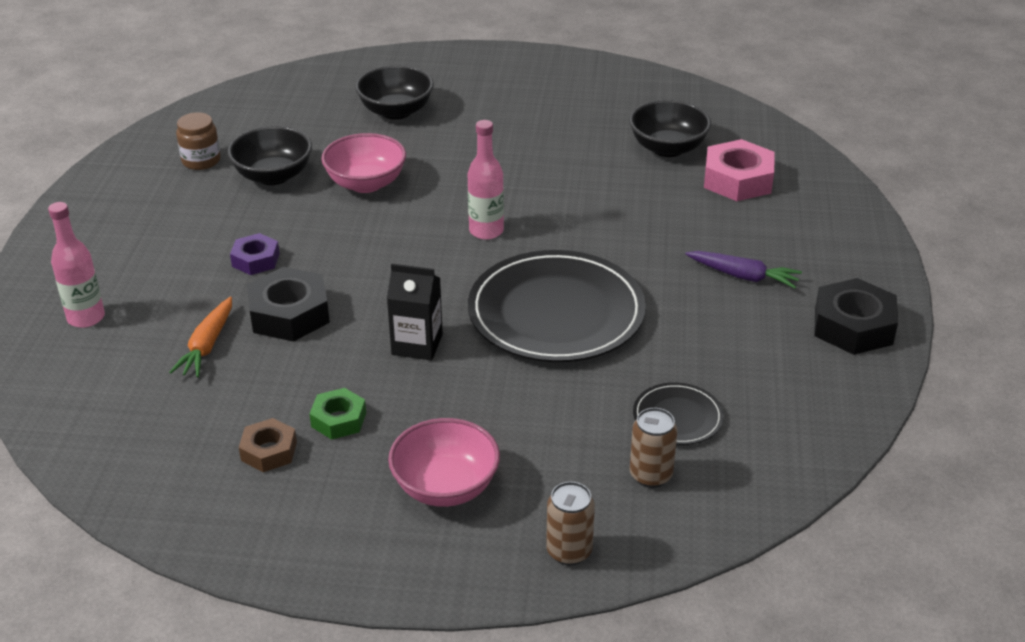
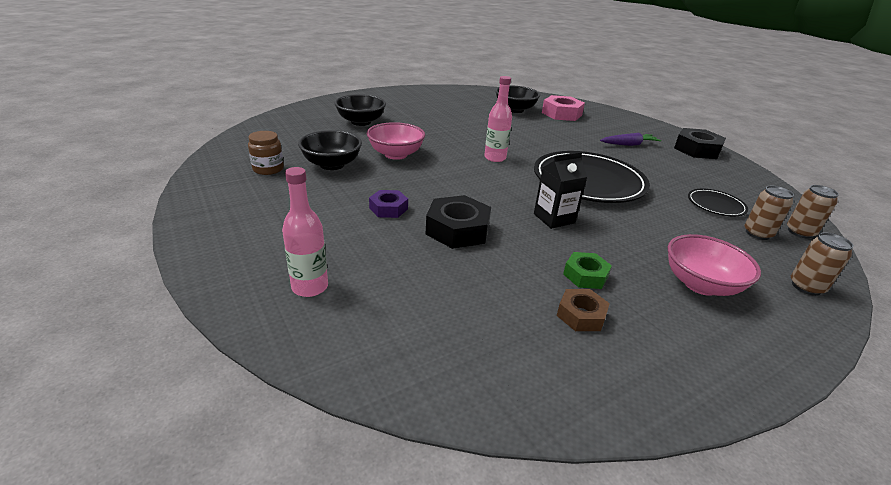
camera: 40 degrees left, 5 degrees down
orange carrot [169,297,232,377] -> none
none -> brown can [787,185,839,239]

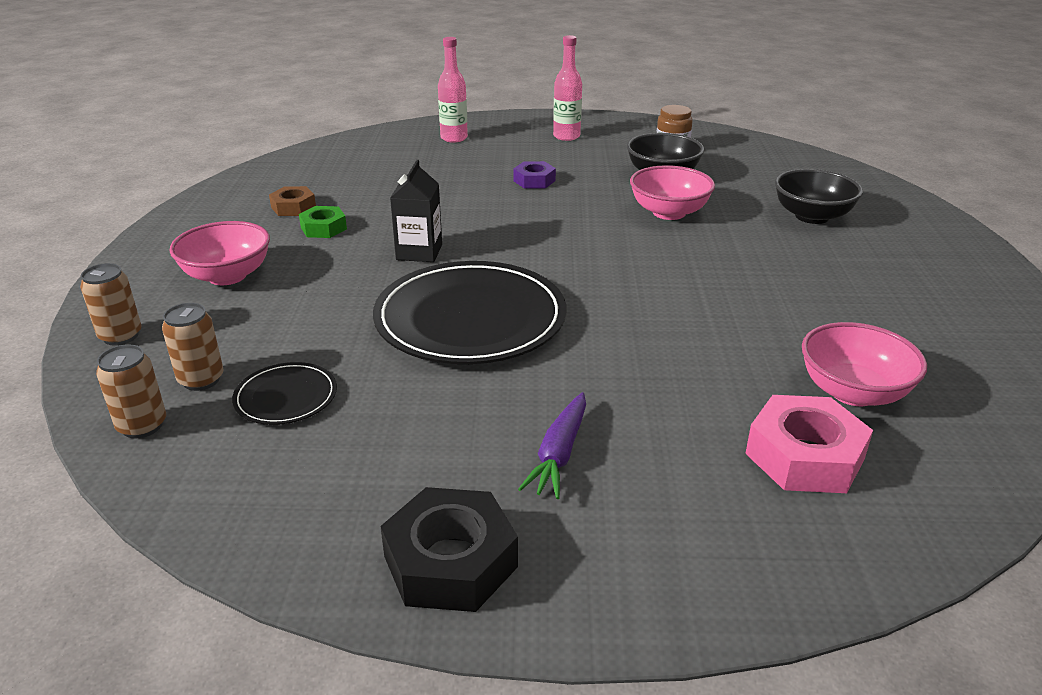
camera: 125 degrees right, 0 degrees up
black nut [426,195,491,249] -> none
pink bottle [484,76,512,162] -> pink bottle moved to [553,35,582,141]
black bowl [495,85,540,113] -> pink bowl [802,322,927,406]

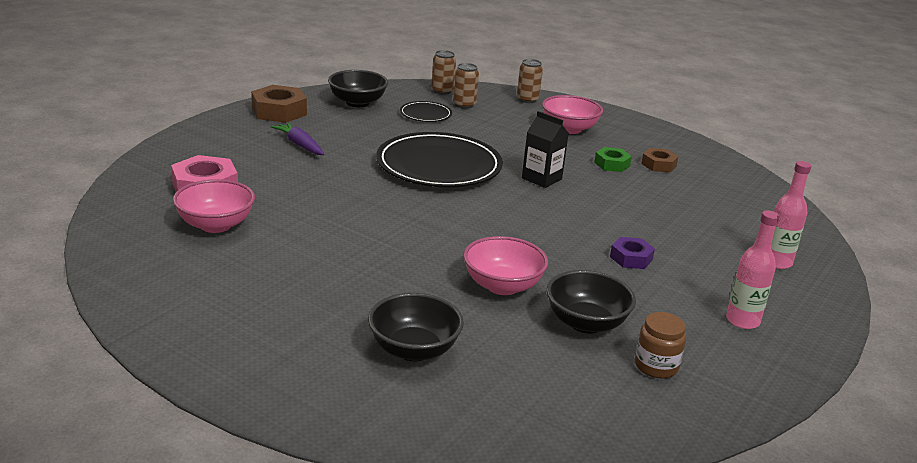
camera: 120 degrees right, 5 degrees down
black nut [380,487,518,612] -> brown nut [251,85,307,123]
none -> black bowl [328,70,388,107]

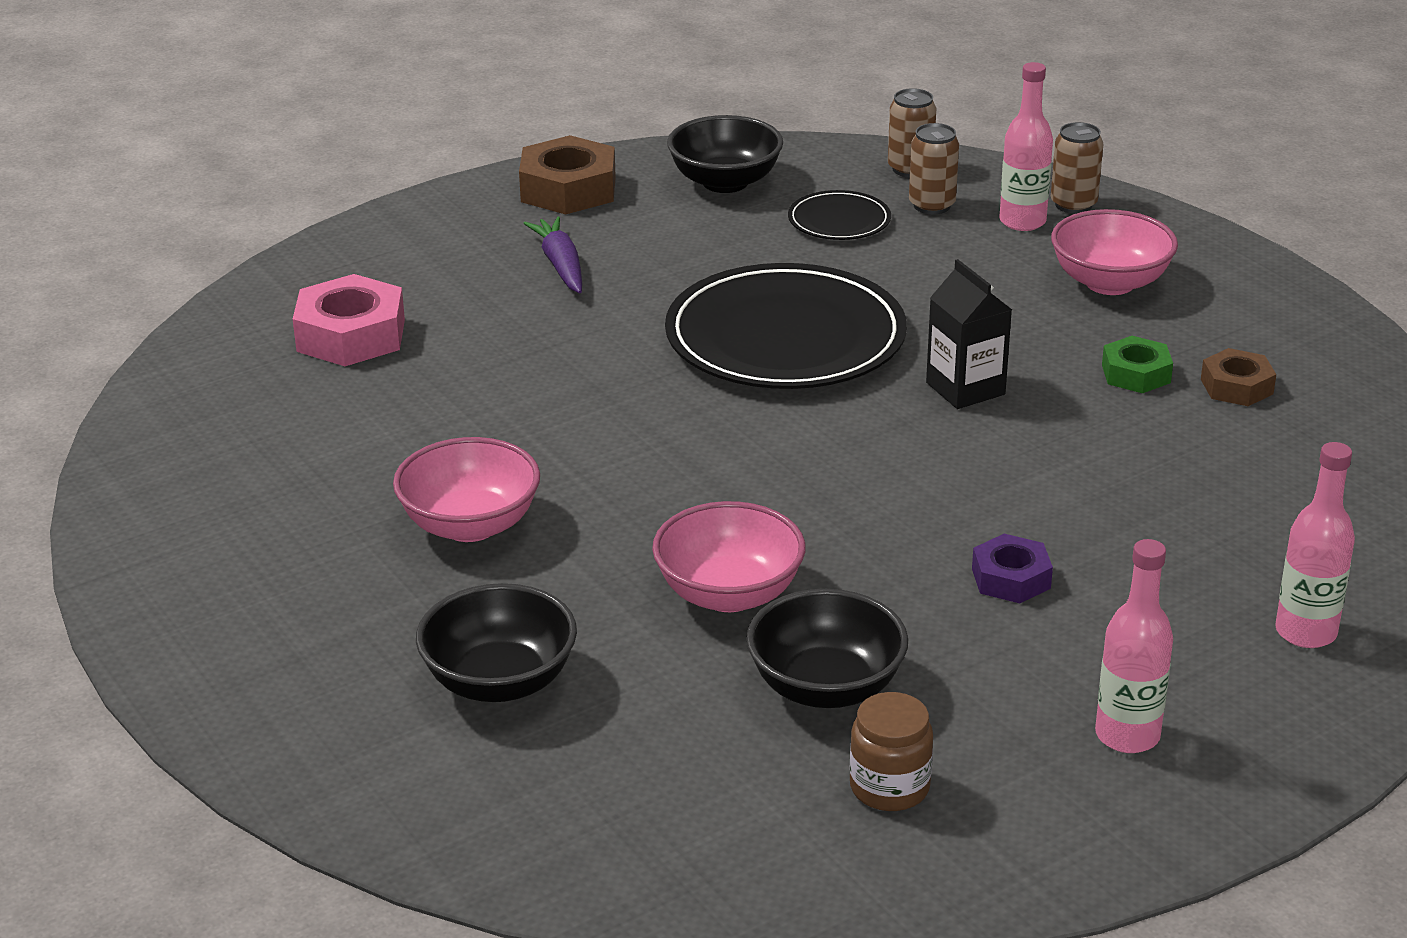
camera: 25 degrees right, 5 degrees up
pink bowl [173,179,255,233] -> pink bowl moved to [393,437,540,542]
none -> pink bottle [999,62,1053,231]

